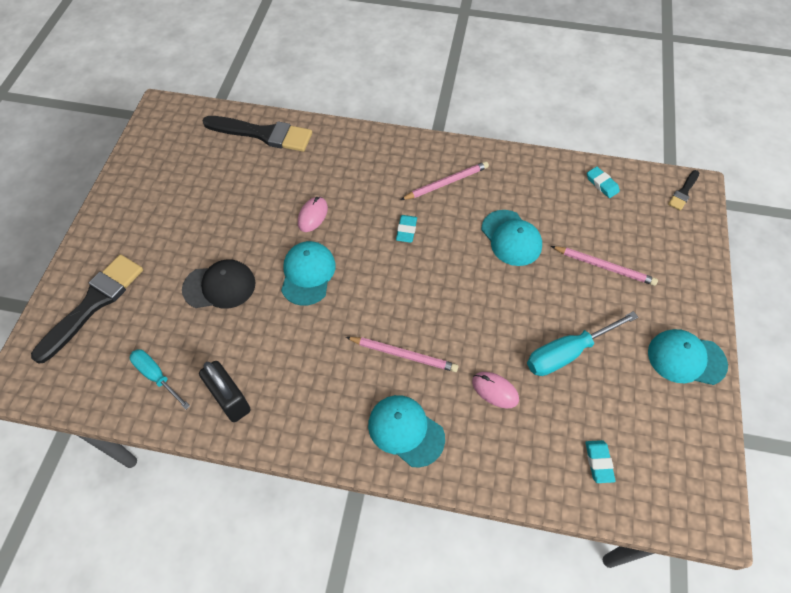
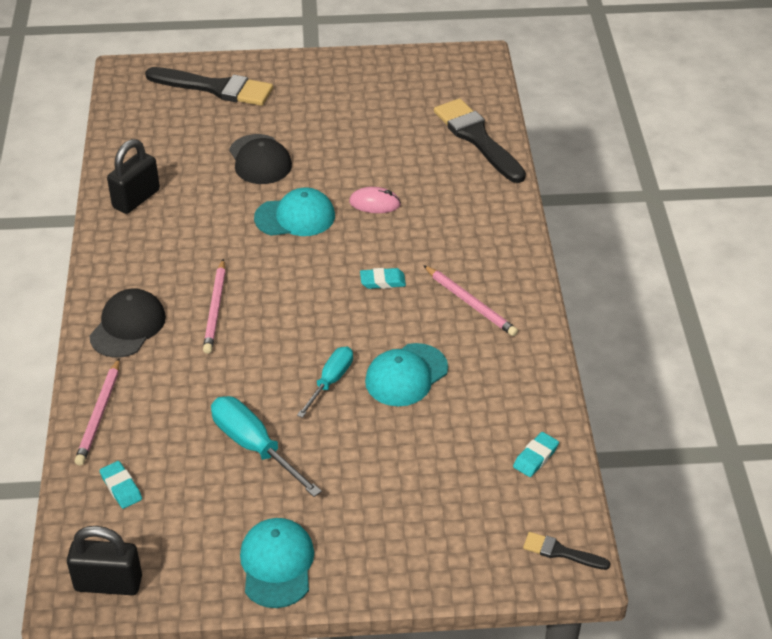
camera: 75 degrees right, 15 degrees down
turquoise screwdriver [130,349,190,410] -> turquoise screwdriver moved to [297,346,353,418]
black brush [203,116,312,152] -> black brush turned 150 degrees clockwise [434,98,526,183]
turquoise cap [368,395,445,468] -> black cap [89,289,166,357]
pink mouse [472,372,519,408] -> none
pink pencil [551,246,658,286] -> pink pencil moved to [75,358,120,466]
turquoise eraser [585,440,616,483] -> turquoise eraser turned 75 degrees clockwise [99,461,142,509]
none -> black padlock [67,526,142,595]

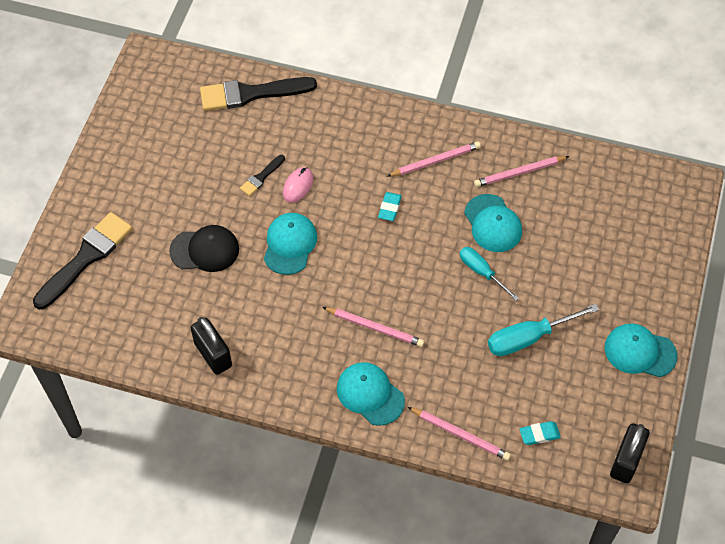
camera: 70 degrees left, 15 degrees up
black cap [89,289,166,357] -> turquoise cap [337,362,405,426]
turquoise eraser [513,432,559,477] -> none
black brush [523,532,610,570] -> black brush moved to [240,155,285,196]
none -> pink pencil [474,156,569,187]

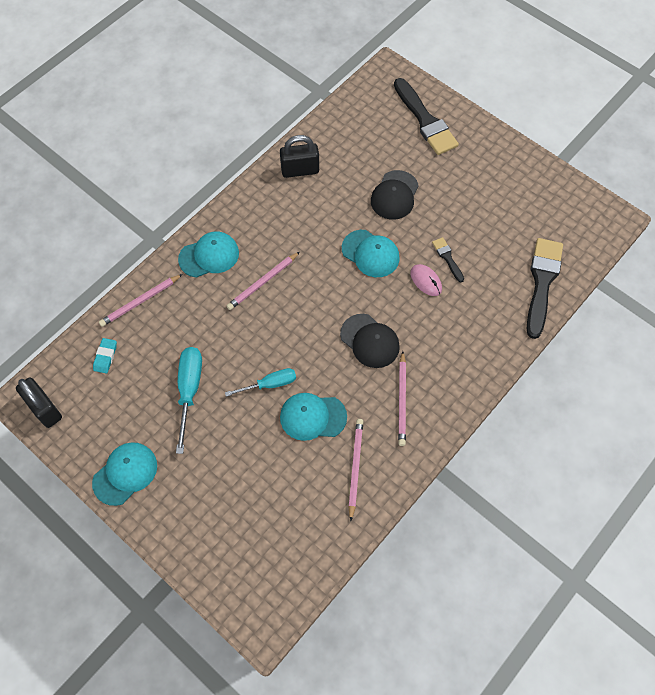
camera: 115 degrees right, 5 degrees up
turquoise eraser [378,192,402,221] -> black cap [340,314,400,368]

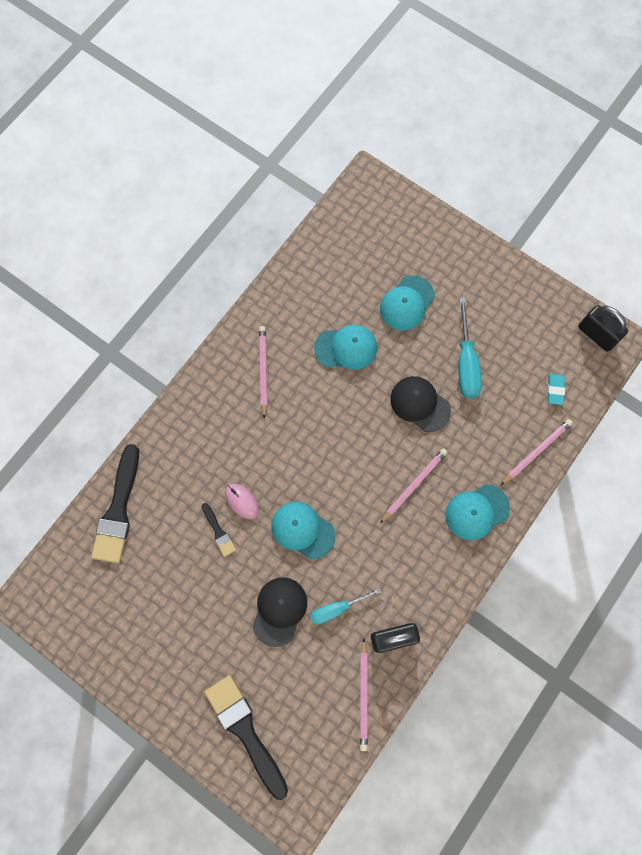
camera: 175 degrees right, 10 degrees up
turquoise cap [92,442,157,506] -> turquoise cap moved to [380,275,435,330]
turquoise screwdriver [225,368,296,397] -> turquoise screwdriver moved to [310,588,381,625]
black cap [340,314,400,368] -> black cap moved to [390,376,451,432]
pink pencil [348,419,363,521] -> pink pencil moved to [360,638,368,751]

